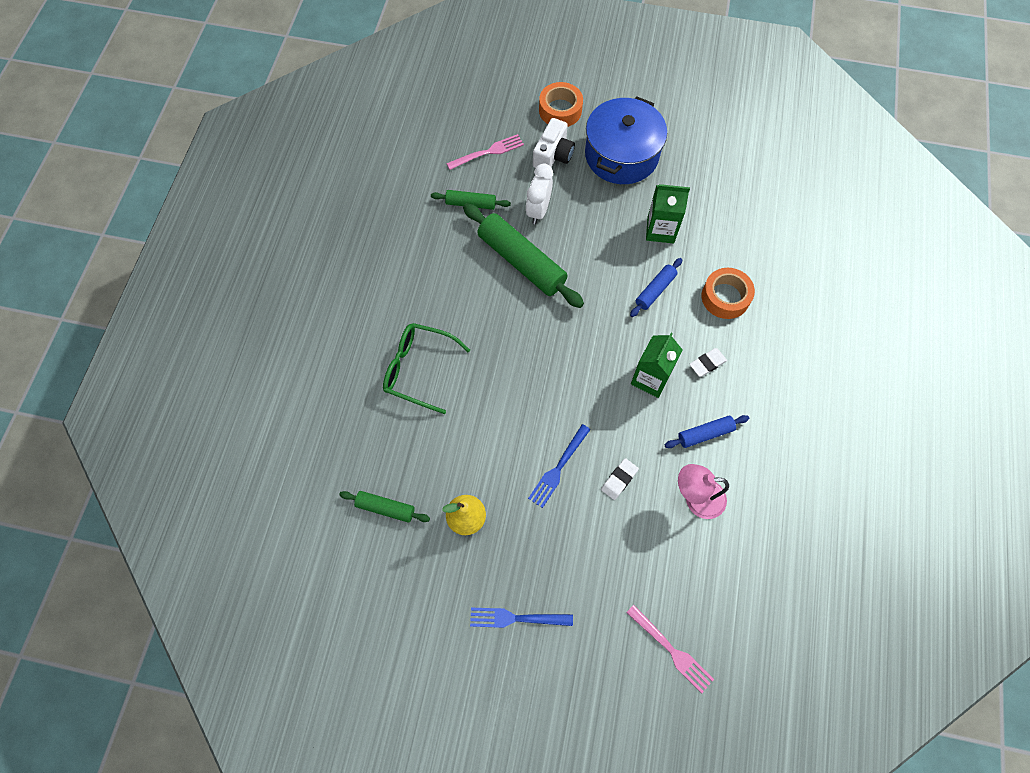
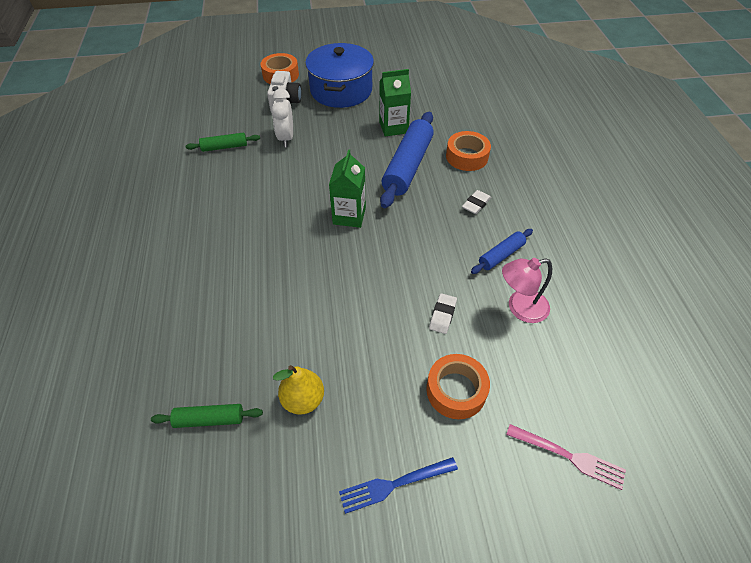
camera: 20 degrees left, 15 degrees down
green glasses [383,323,470,414] -> none
pink fork [446,134,524,170] -> none
green rolling pin [463,203,584,308] -> none
blue fork [528,424,591,508] -> none
blue rolling pin [630,258,682,317] -> blue rolling pin [380,112,434,208], size x1.95
green carton [631,333,683,398] -> green carton moved to [329,149,366,228]
none -> orange tape [426,354,490,419]

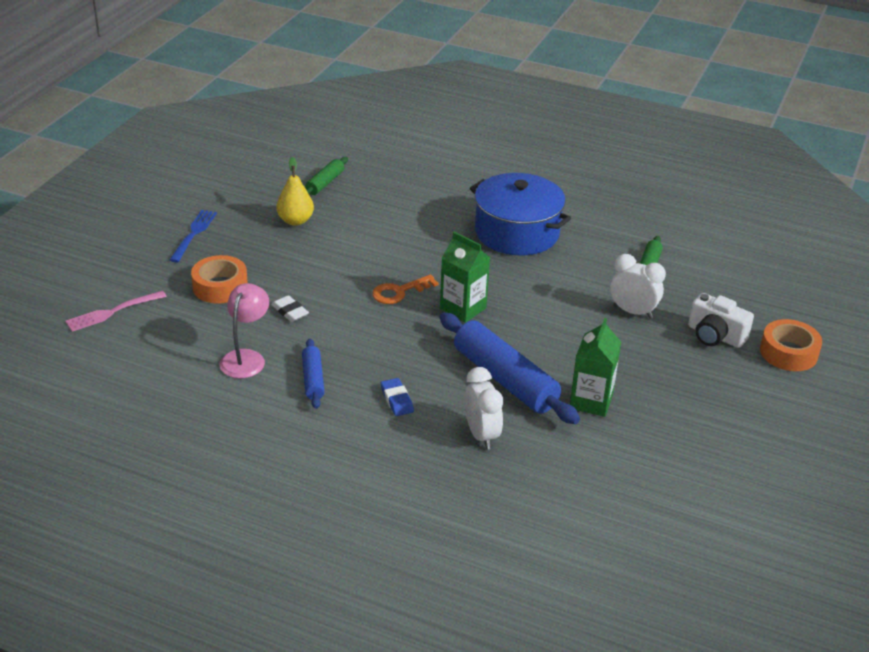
camera: 120 degrees right, 15 degrees down
blue pot [305,43,374,108] -> blue pot moved to [470,173,571,255]
orange tape [446,131,491,171] -> white clock [464,367,503,450]
white eraser [462,190,491,214] -> blue eraser [381,378,414,416]
none -> orange key [372,274,438,304]

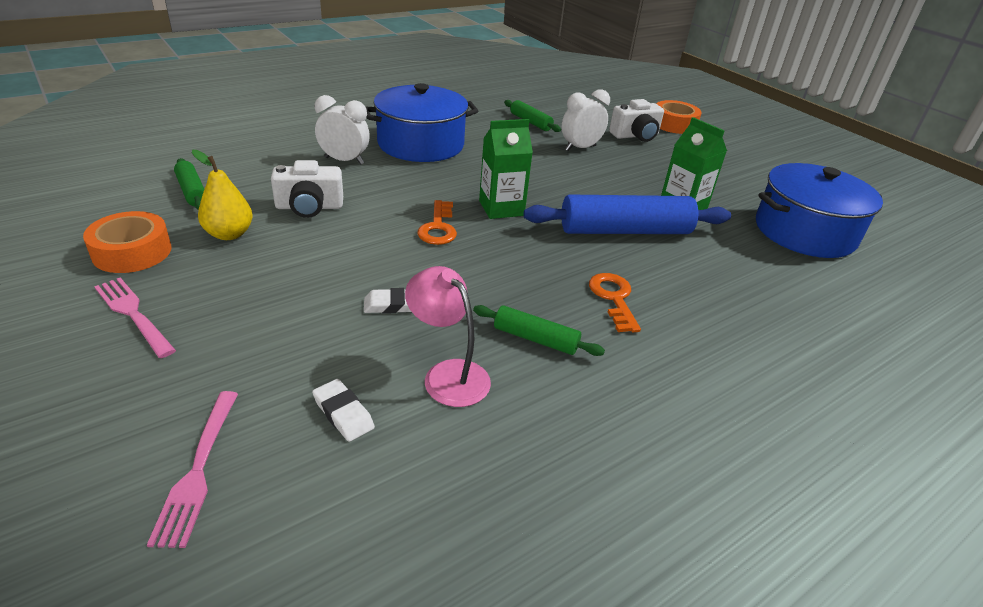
camera: 60 degrees left, 0 degrees up
blue fork [170,210,217,262] -> pink fork [94,277,176,358]
orange tape [191,255,248,304] -> orange tape moved to [83,211,171,273]
blue rolling pin [302,339,325,409] -> green rolling pin [473,305,605,356]
blue eraser [381,378,414,416] -> orange key [589,273,641,332]
white clock [464,367,503,450] -> white clock moved to [315,95,370,165]
none -> white camera [271,160,343,218]
none -> white eraser [312,379,375,442]
none -> blue pot [756,163,883,258]

